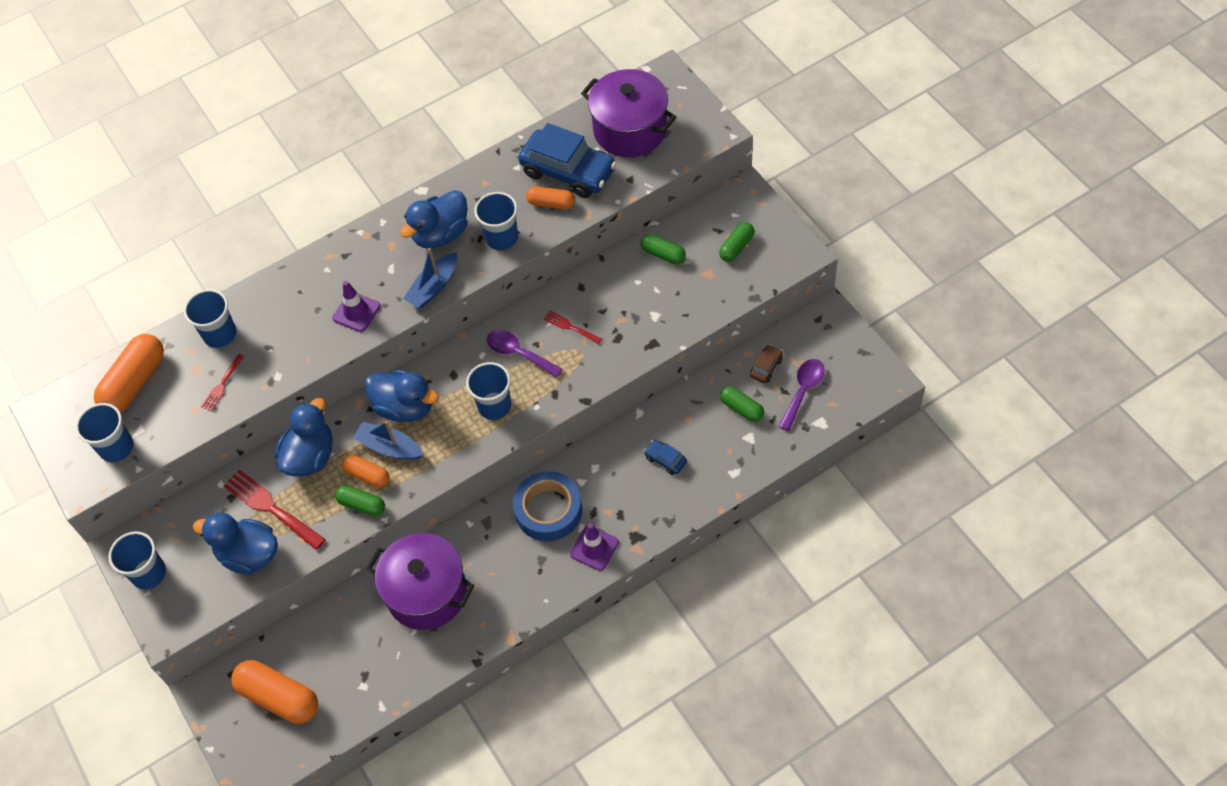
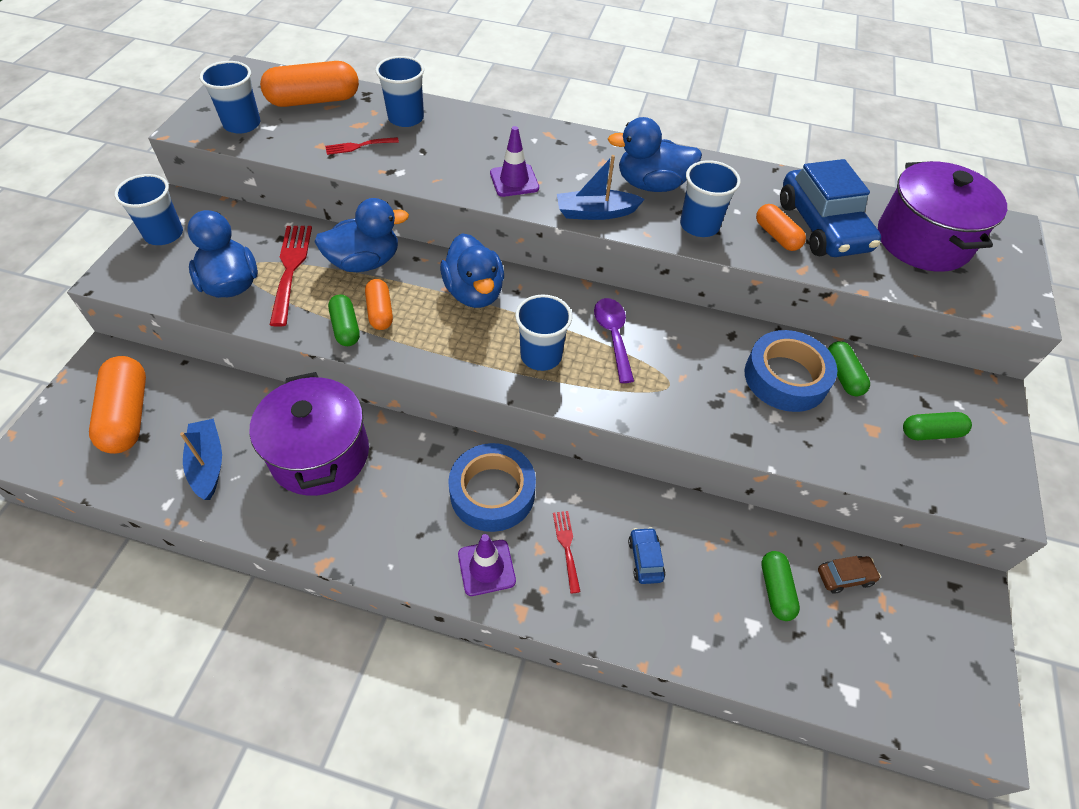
camera: 40 degrees right, 5 degrees down
blue boat [353,421,424,460] -> blue boat moved to [180,419,222,500]
red fork [544,311,602,344] -> red fork moved to [553,511,581,593]
purple spoon [779,359,825,431] -> none
none -> blue tape [744,330,837,412]

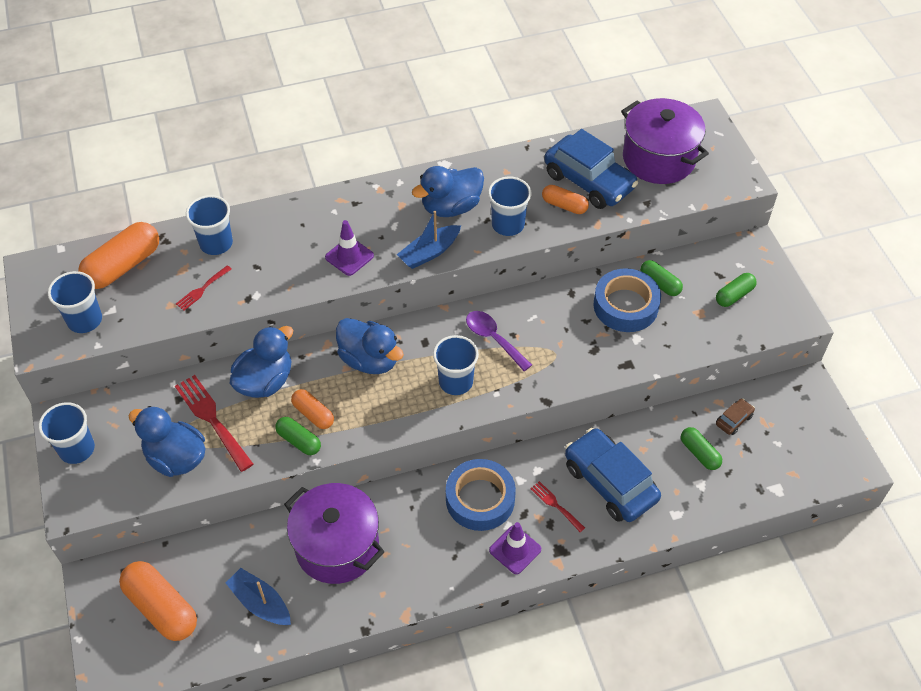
camera: 30 degrees left, 0 degrees up
blue car [628,527,665,584] -> blue car [565,428,661,522], size x2.32

